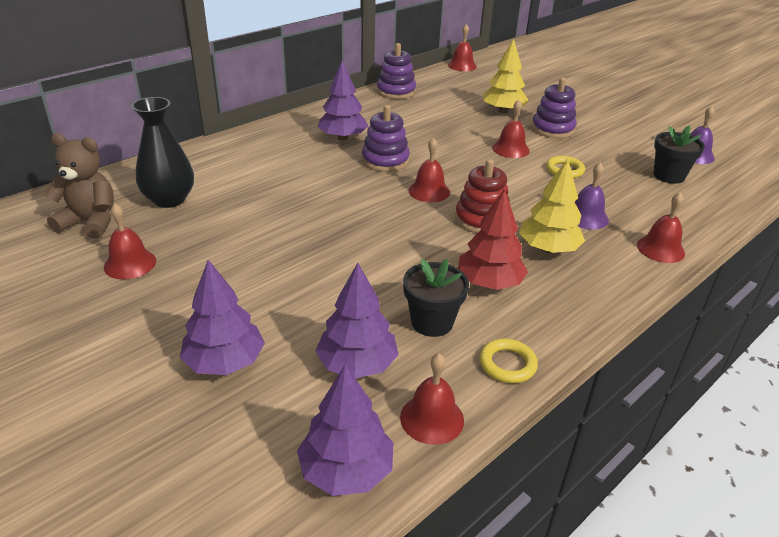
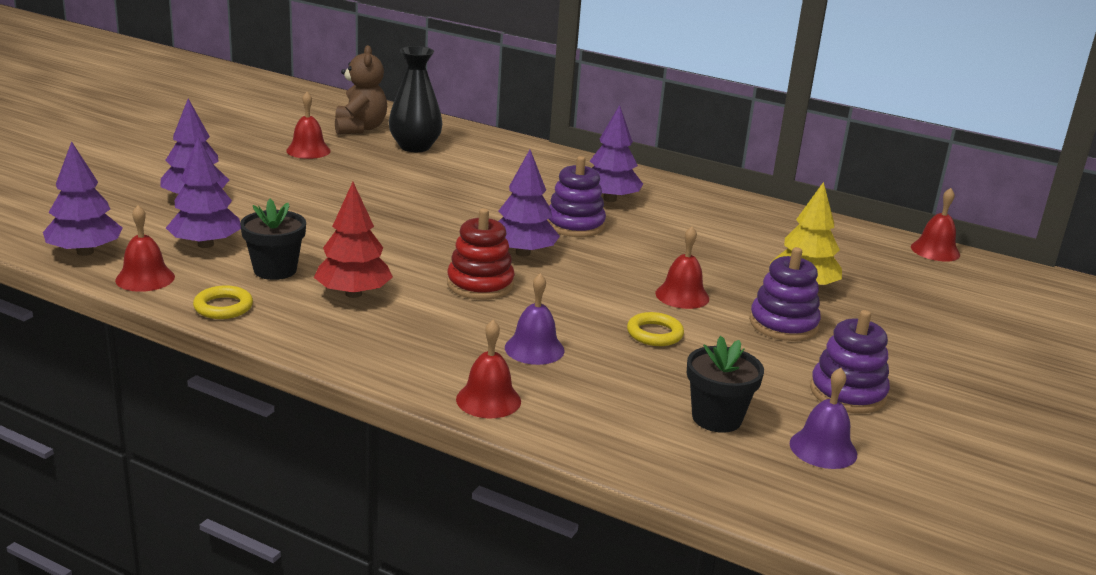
camera: 70 degrees right, 10 degrees down
purple stacking toy [377,43,416,99] -> purple stacking toy moved to [810,310,890,414]
red bell [409,137,450,202] -> purple tree [499,150,560,256]
yellow tree [519,159,585,253] -> none

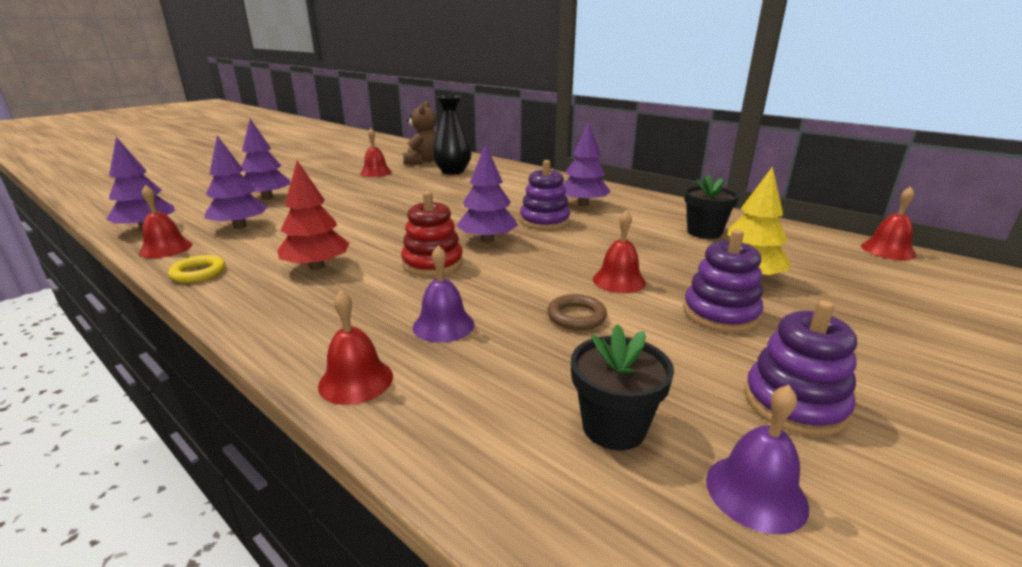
camera: 15 degrees right, 0 degrees up
black flower pot [240,199,306,280] -> black flower pot moved to [684,174,739,239]
yellow ring [627,312,684,346] -> brown ring [547,294,607,330]

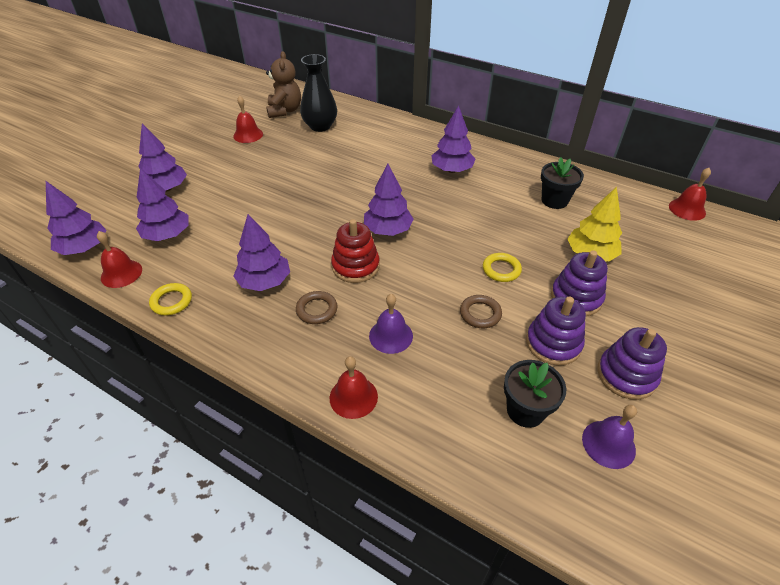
camera: 10 degrees left, 20 degrees up
red tree [277,160,349,270] -> purple tree [233,214,290,291]
purple stacking toy [520,160,570,230] -> purple stacking toy moved to [526,296,586,366]
red bell [593,210,646,293] -> yellow ring [483,253,522,282]
none -> brown ring [296,291,338,324]

